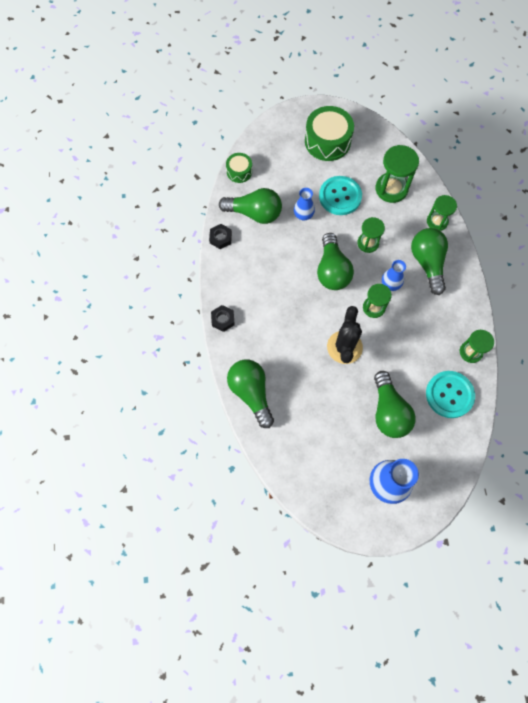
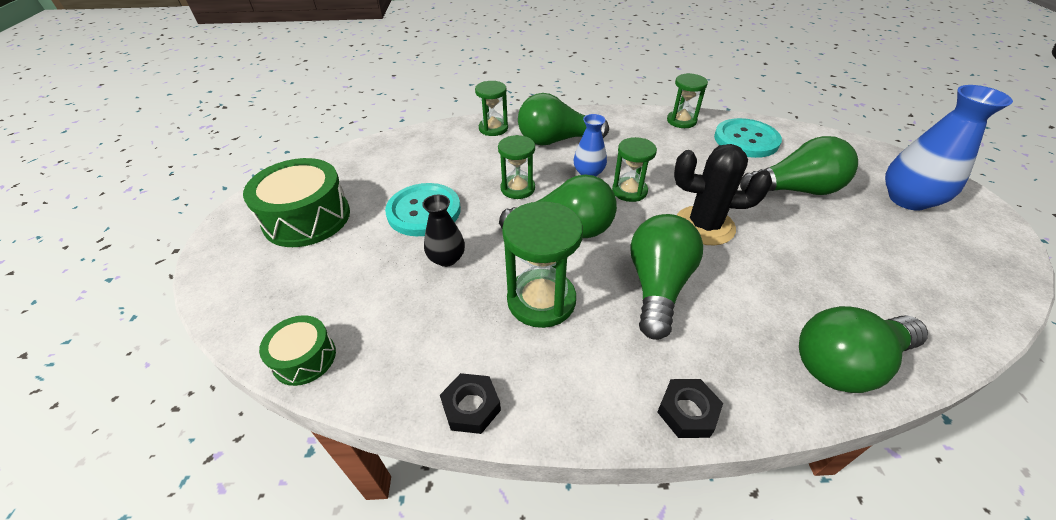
camera: 85 degrees left, 25 degrees down
green light bulb [219,188,282,224] -> green light bulb moved to [630,214,703,340]
blue vase [294,188,315,220] -> black vase [422,195,465,267]
green hourglass [375,145,419,203] -> green hourglass moved to [502,201,583,328]

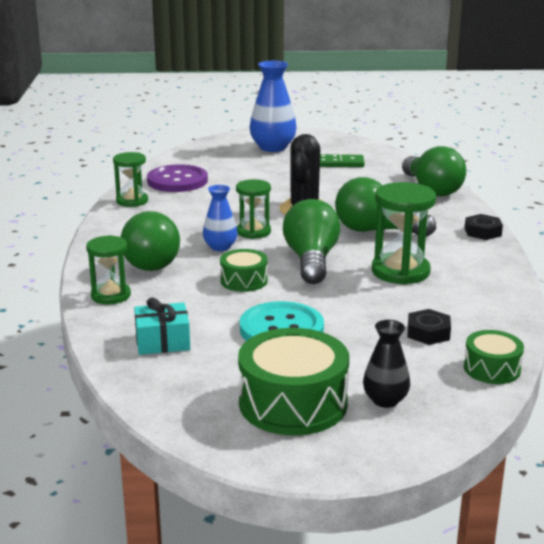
camera: 90 degrees left, 20 degrees down
black vase [422,195,465,267] -> black vase moved to [363,320,410,408]
black nut [440,373,501,434] -> black nut moved to [408,309,451,345]
green hourglass [498,135,535,199] -> green drum [220,249,268,292]
turquoise button [714,118,782,158] -> purple button [147,164,208,192]
green light bulb [740,136,858,195] -> none
none -> turquoise gift [134,297,190,355]
none -> green domino [320,154,365,167]

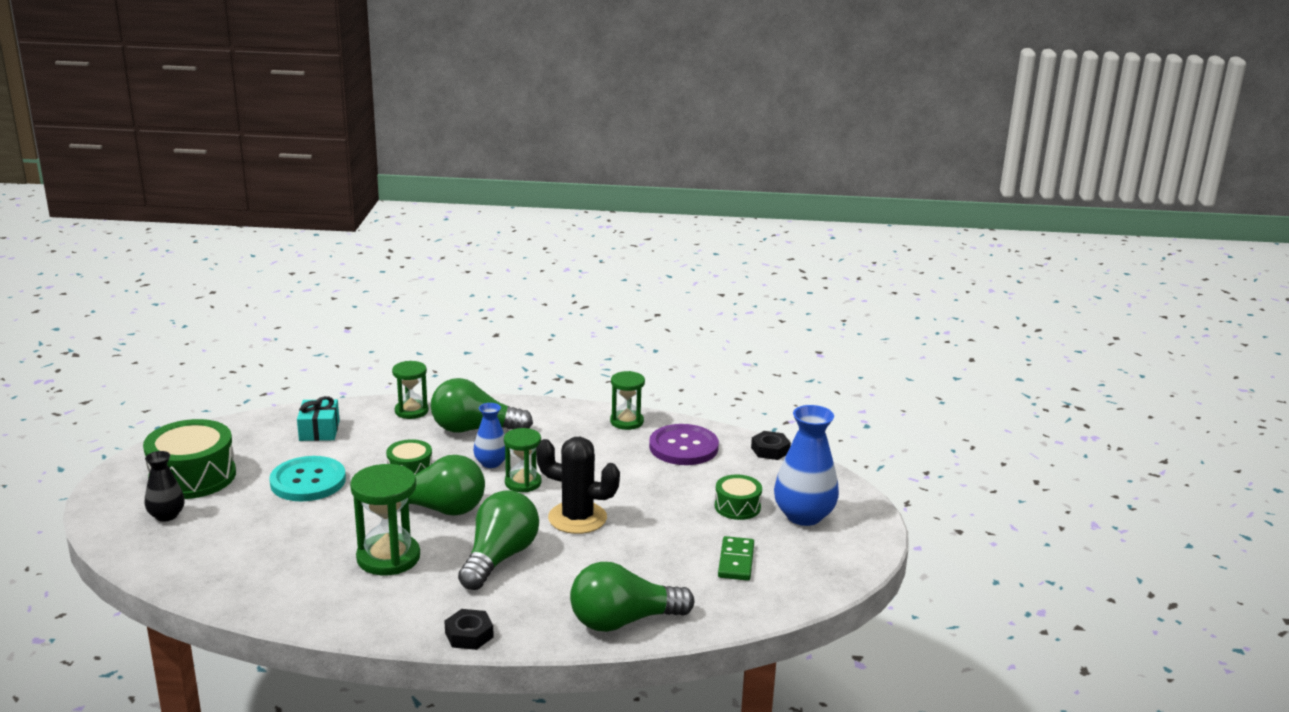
camera: 95 degrees right, 0 degrees up
black nut [408,309,451,345] -> black nut moved to [751,431,791,460]
green drum [464,330,524,384] -> green drum moved to [715,475,762,520]

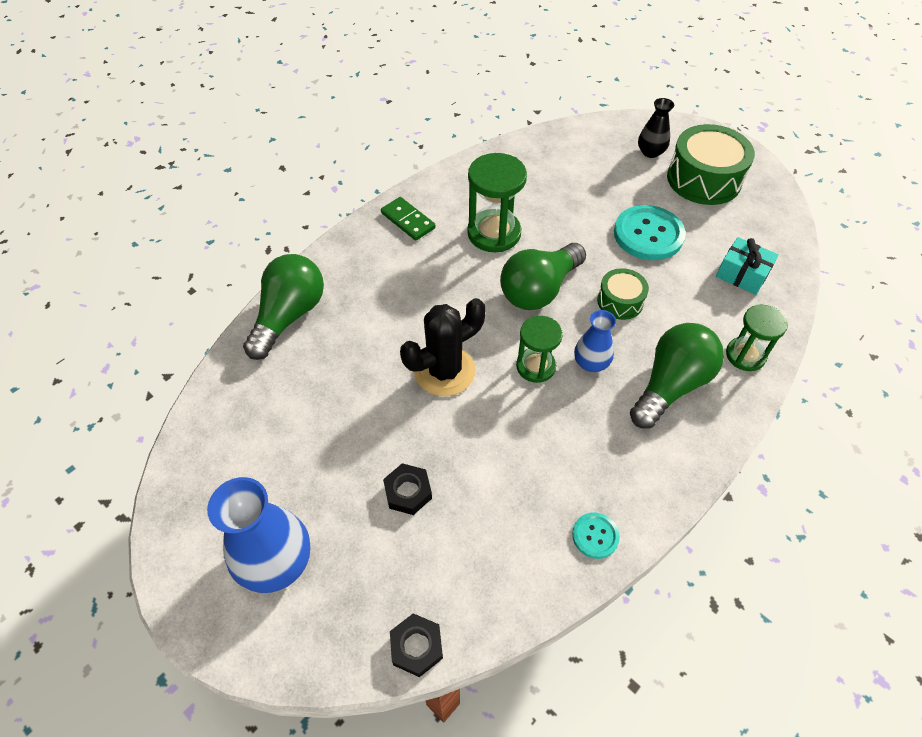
camera: 130 degrees right, 30 degrees up
black nut [444,609,494,650] -> black nut moved to [383,463,432,515]
green light bulb [458,490,539,590] -> none
green hourglass [610,371,645,430] -> turquoise button [572,512,620,559]
purple button [649,424,719,465] -> none
green drum [715,475,762,520] -> none
green domino [718,536,754,581] -> green domino moved to [381,197,436,241]

